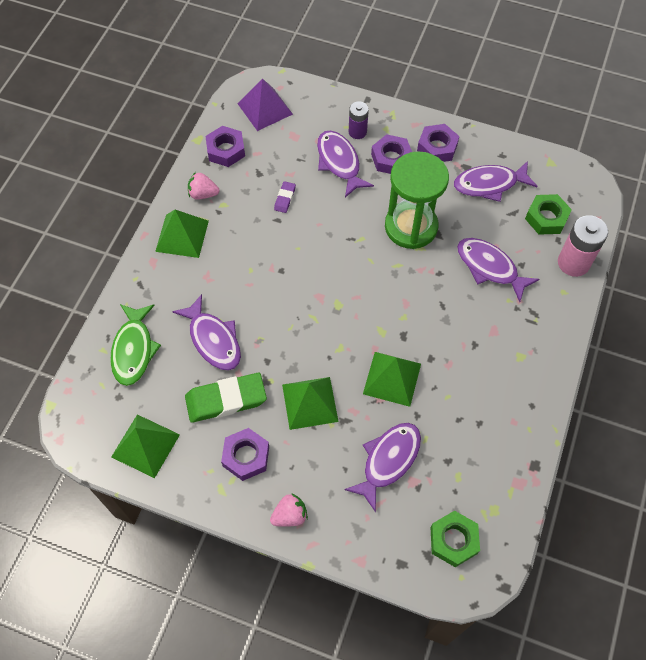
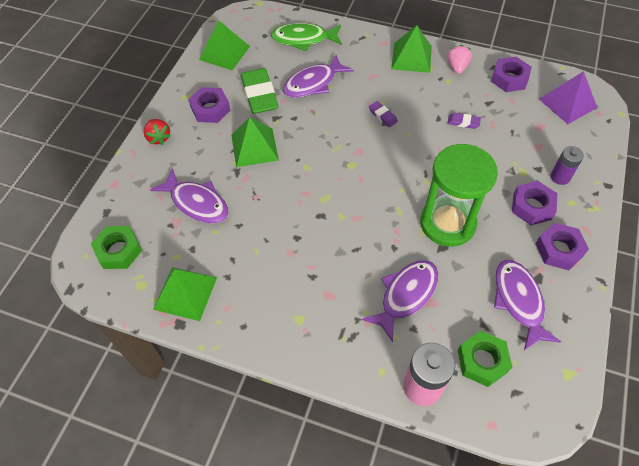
camera: 90 degrees right, 5 degrees down
pink strawberry [270,493,308,527] -> red strawberry [144,119,171,145]
purple fish [317,130,374,197] -> none
green pyramid [363,352,421,407] -> green pyramid moved to [153,267,217,321]
none -> purple eraser [369,101,398,127]

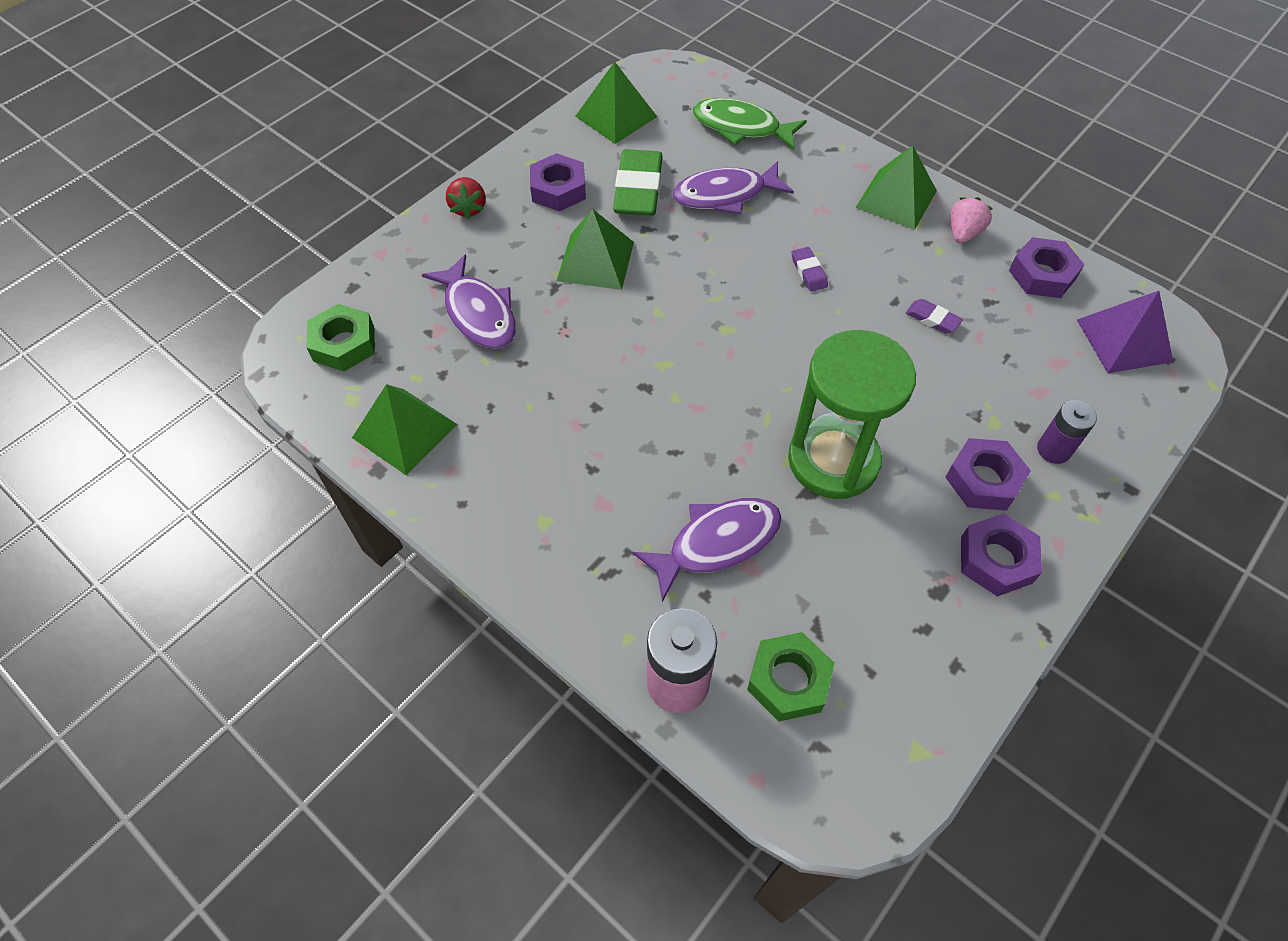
camera: 20 degrees right, 0 degrees up
purple fish [494,260,561,350] -> none

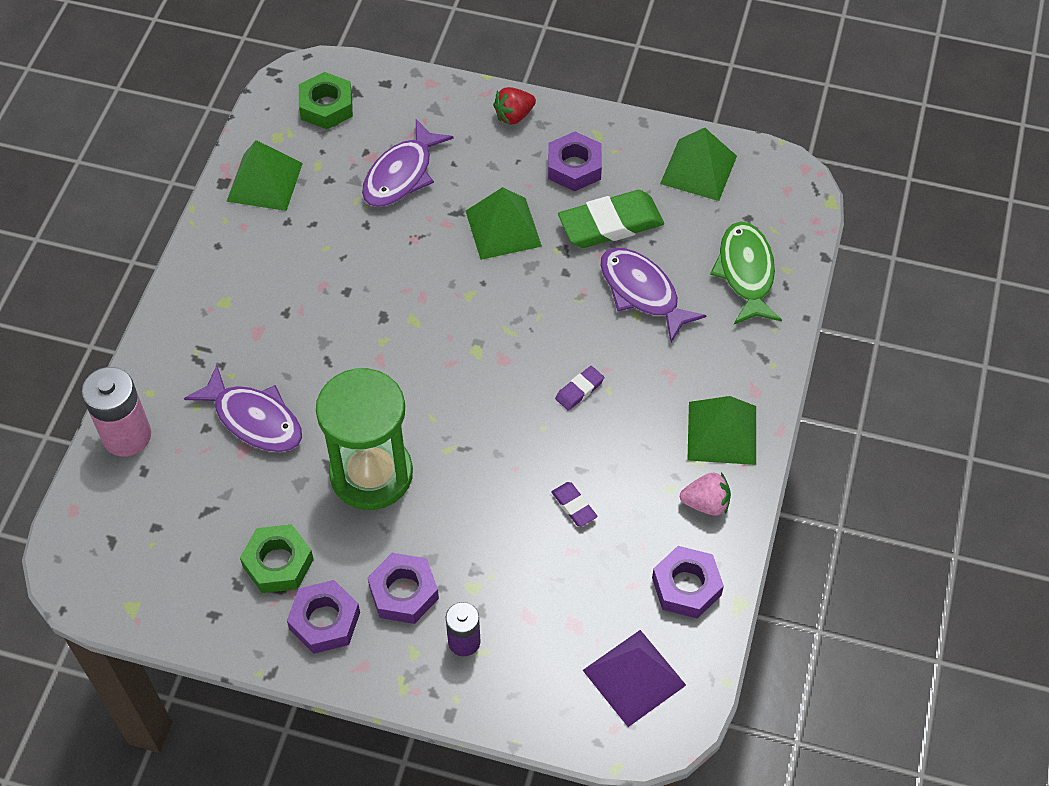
camera: 65 degrees right, 0 degrees up
green nut [747,632,834,722] -> green nut moved to [240,524,314,593]
purple eraser [906,299,963,334] -> purple eraser turned 45 degrees counterclockwise [551,482,598,527]

